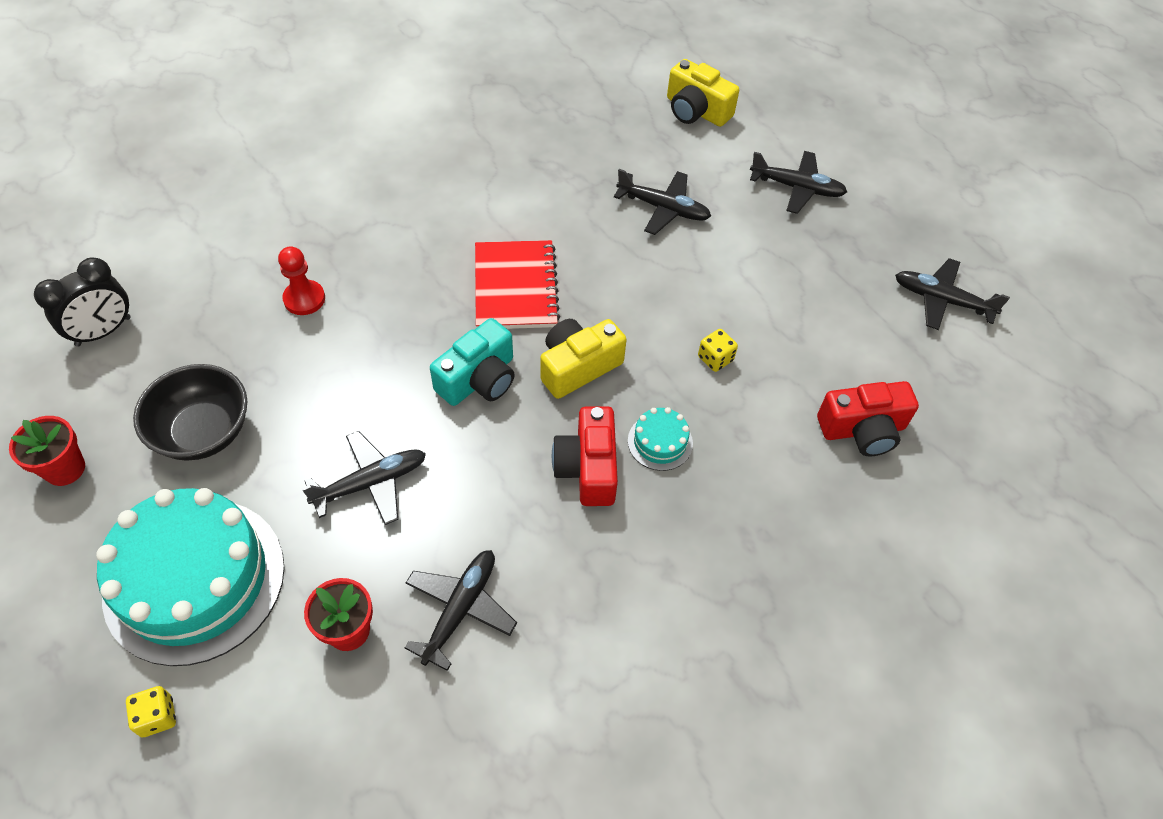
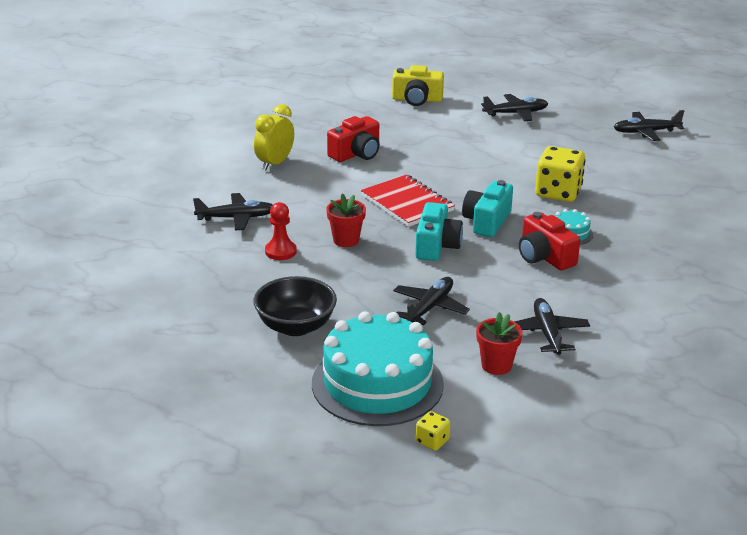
camera: 30 degrees left, 25 degrees down
red flower pot [9,416,85,486] -> red flower pot moved to [326,193,366,247]
black clock [34,258,130,347] -> none
yellow camera [540,319,627,399] -> turquoise camera [462,180,513,237]
black plane [614,169,711,235] -> black plane moved to [193,193,273,231]
yellow dice [698,329,738,372] -> yellow dice [535,146,585,202], size x2.10
red camera [817,381,919,456] -> red camera moved to [327,116,380,162]
none -> yellow clock [254,104,294,170]

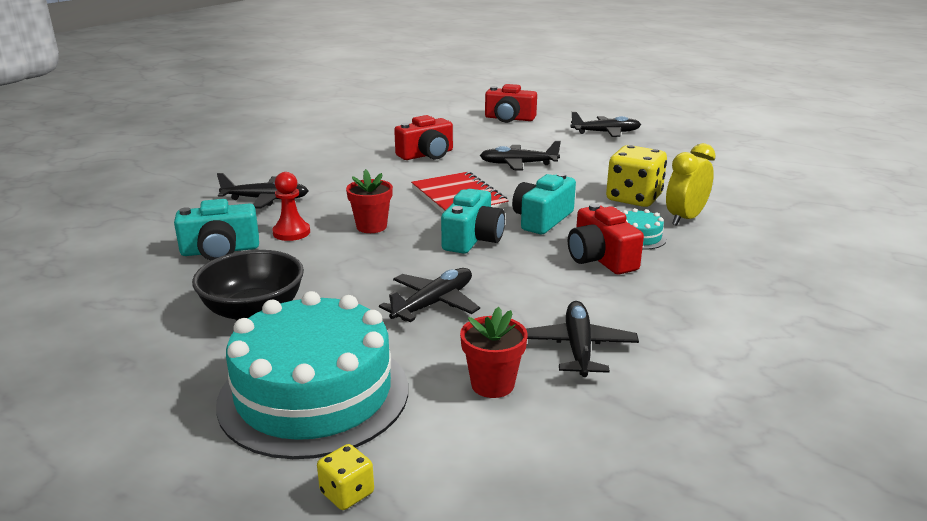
camera: 10 degrees right, 5 degrees down
yellow clock [254,104,294,170] -> yellow clock moved to [666,143,716,226]
yellow camera [392,65,444,106] -> red camera [485,84,537,123]
black plane [614,110,684,141] -> black plane moved to [480,141,561,170]
none -> turquoise camera [174,199,259,261]

